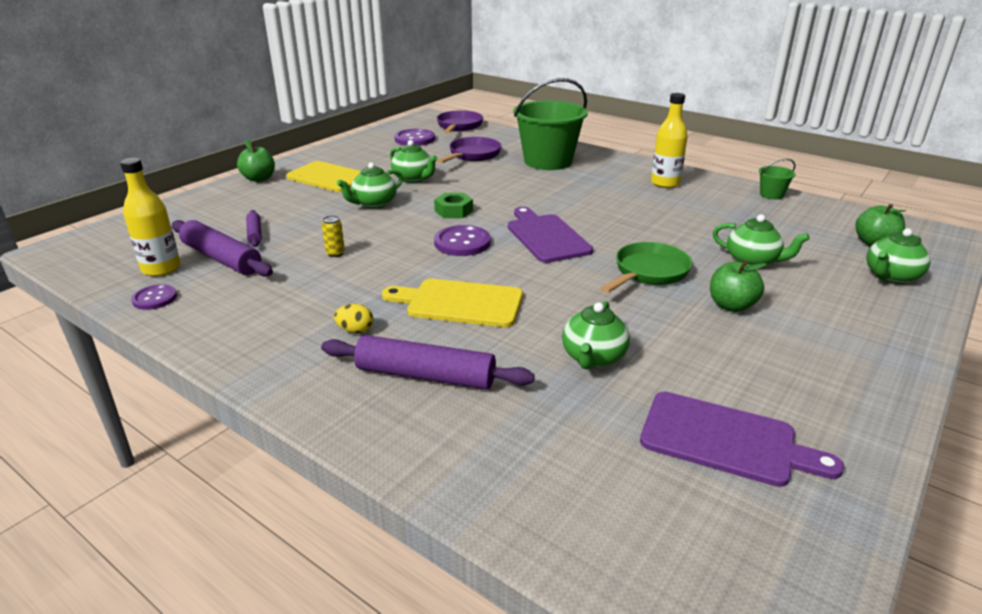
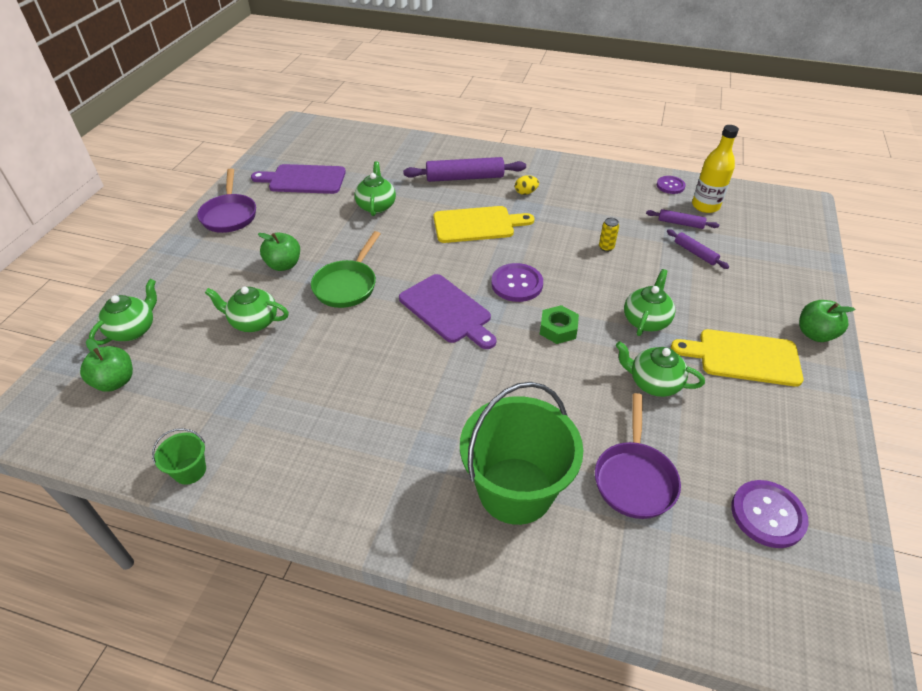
camera: 160 degrees right, 15 degrees up
purple rolling pin [172,220,273,277] -> purple rolling pin [646,209,719,229], size x0.53
purple pan [437,110,484,134] -> purple pan moved to [197,168,256,233]
yellow bottle [651,93,688,188] -> none

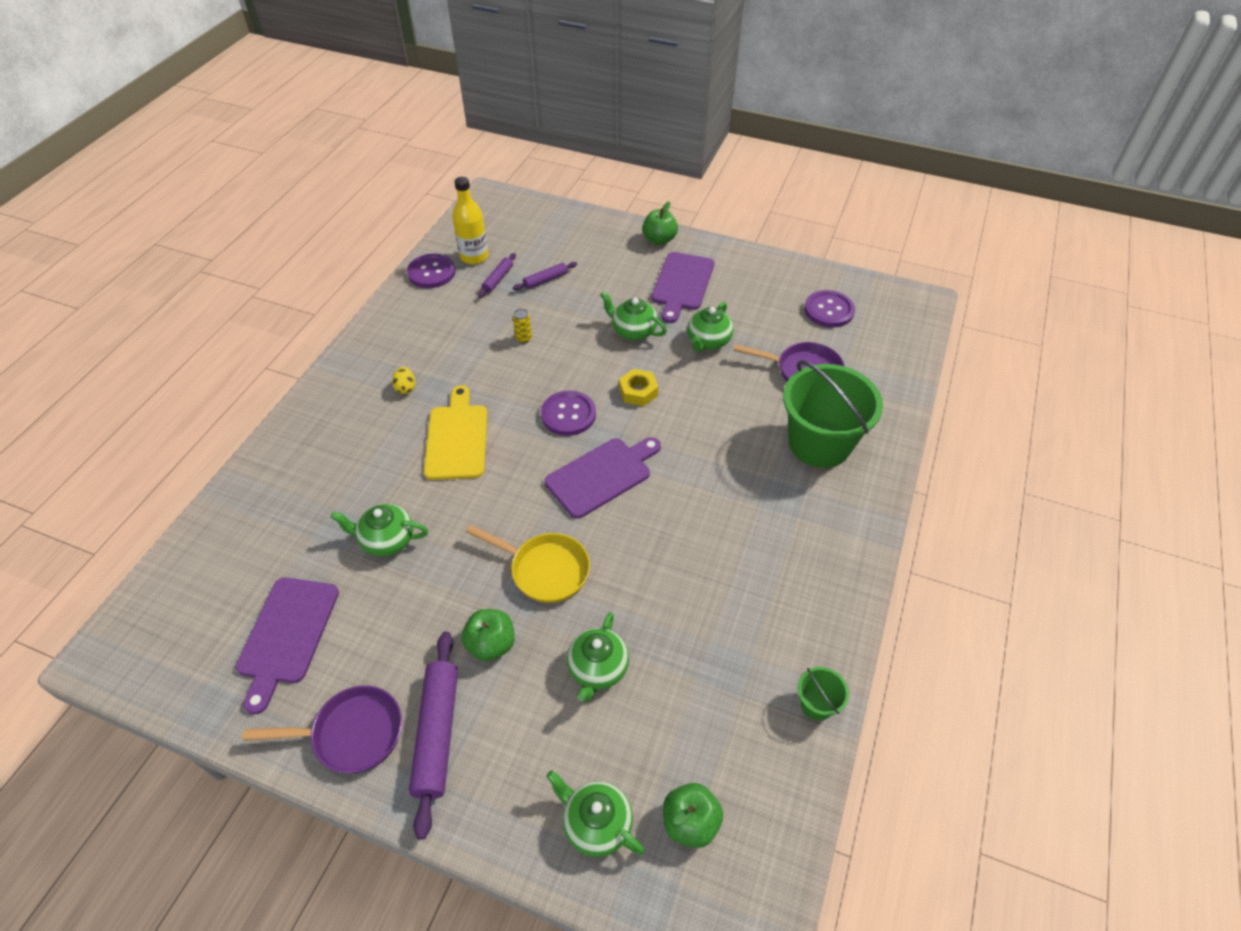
camera: 85 degrees left, 5 degrees up
green pan [311,231,380,308] -> yellow pan [466,525,590,603]
purple rolling pin [403,157,526,182] -> purple rolling pin moved to [409,631,458,840]
green nut [540,305,579,344] -> yellow nut [619,369,658,406]
purple button [657,176,686,194] -> purple button [407,254,456,288], size x1.57
yellow cutting board [671,329,803,387] -> purple cutting board [651,252,714,323]

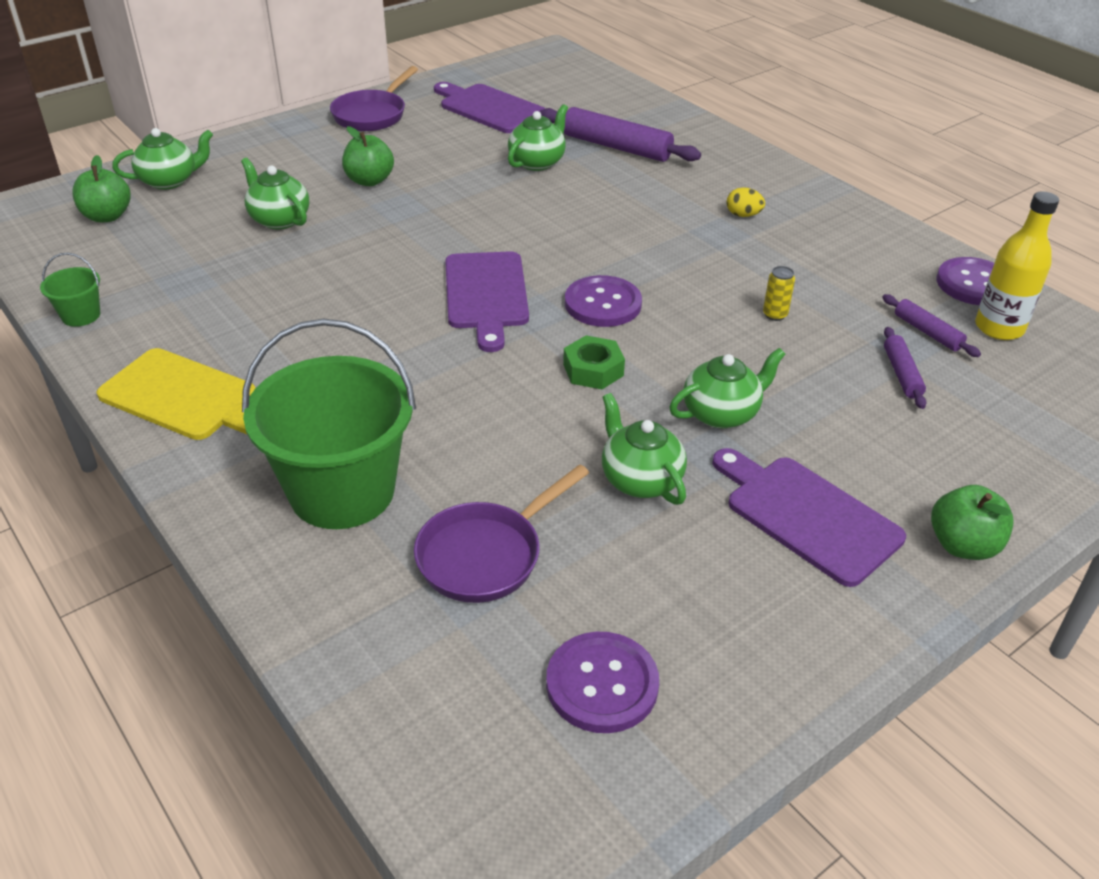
camera: 120 degrees right, 10 degrees down
purple rolling pin [409,631,458,840] -> purple rolling pin moved to [540,107,701,162]
yellow cutting board [424,385,488,480] -> yellow cutting board moved to [96,348,255,440]
yellow pan [466,525,590,603] -> none
yellow nut [619,369,658,406] -> green nut [563,336,625,389]

